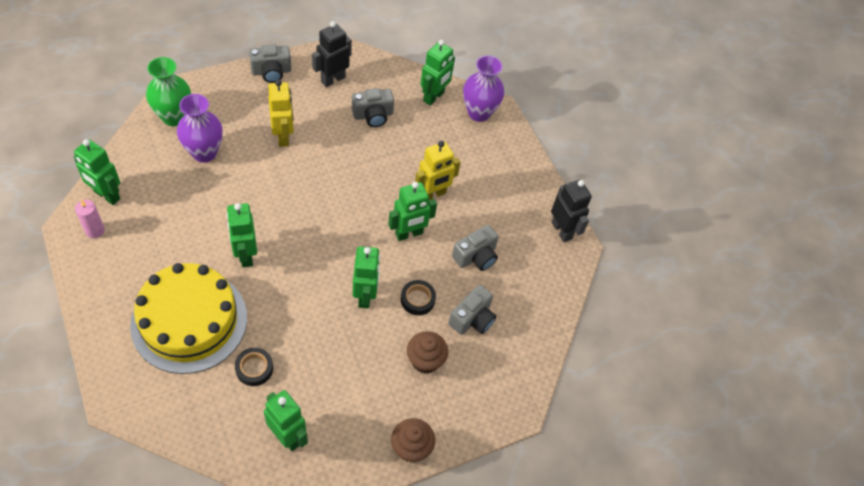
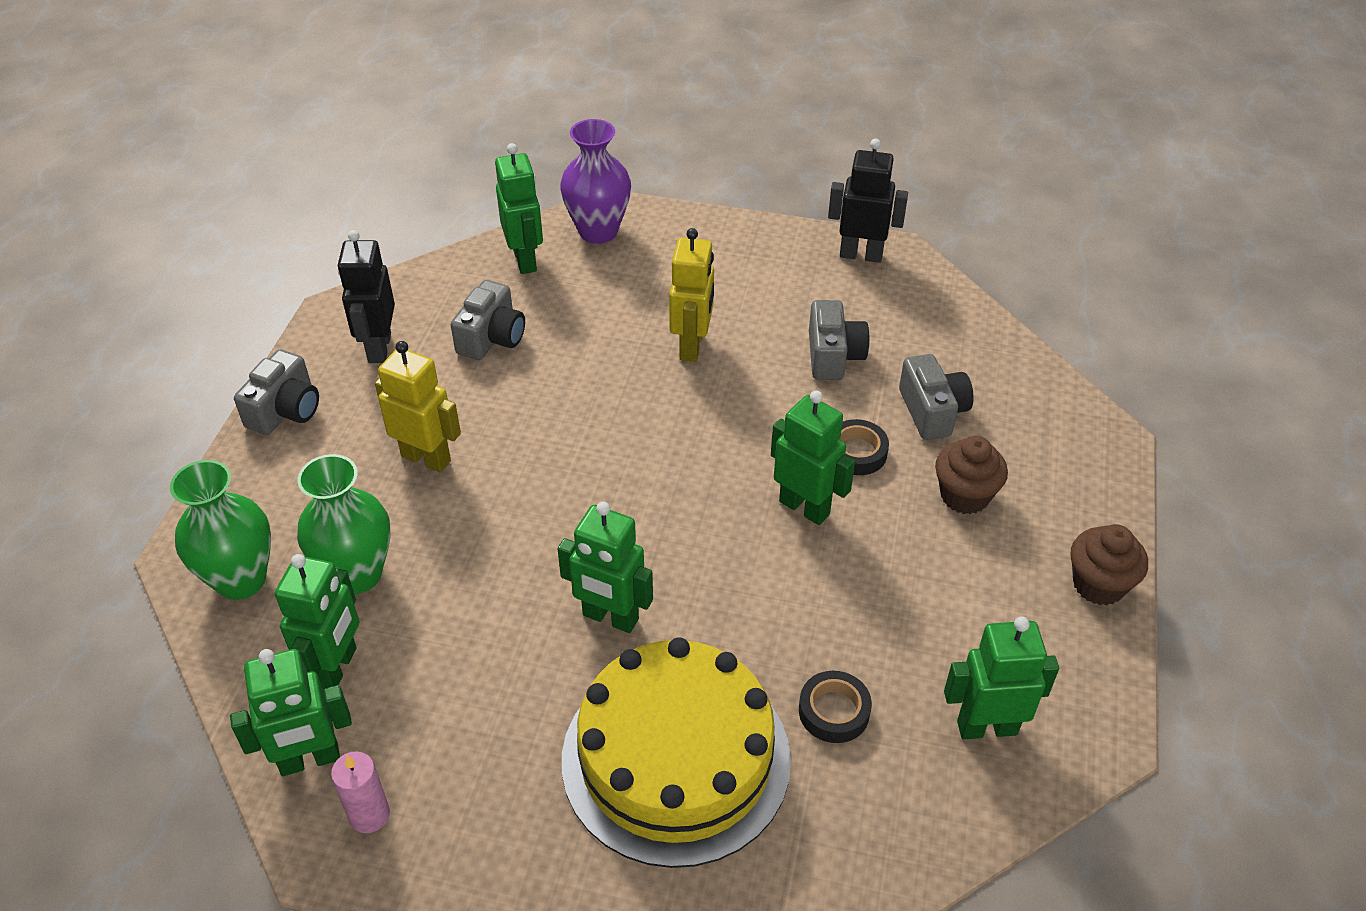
camera: 45 degrees left, 10 degrees down
purple vase [177,94,223,163] -> green vase [297,454,391,594]
green robot [388,182,437,241] -> green robot moved to [275,554,359,690]

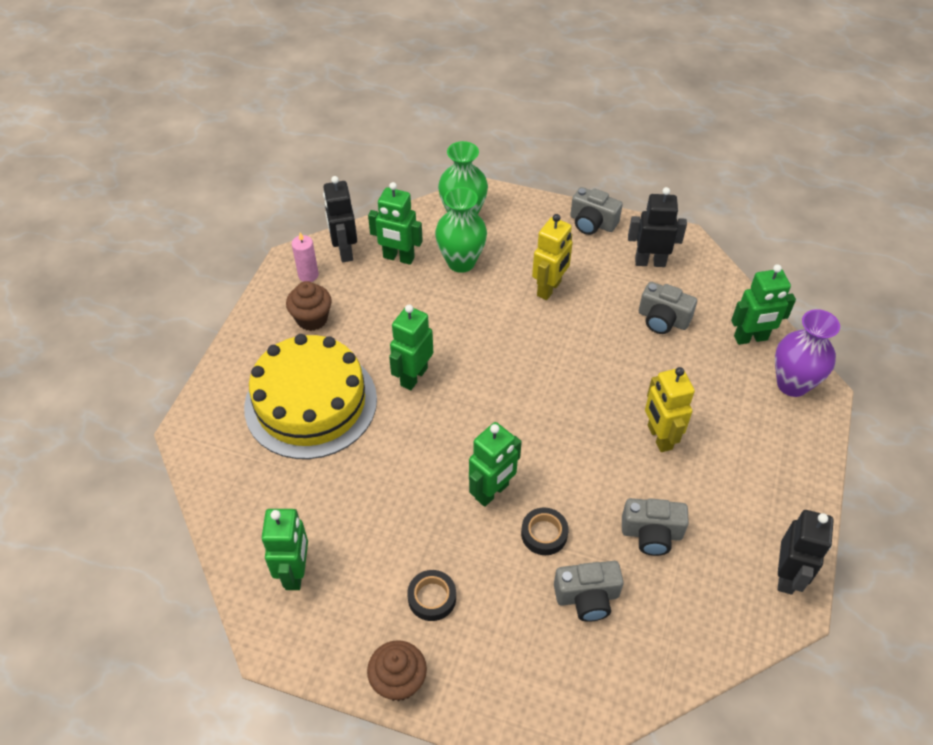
camera: 95 degrees right, 5 degrees up
green robot [230,649,352,776] -> black robot [323,176,357,262]
yellow robot [669,228,714,362] -> yellow robot turned 60 degrees clockwise [645,367,695,452]
black tape [799,671,872,743] -> black tape moved to [407,570,456,621]
brown cupcake [935,436,1008,514] -> brown cupcake moved to [286,281,332,331]

